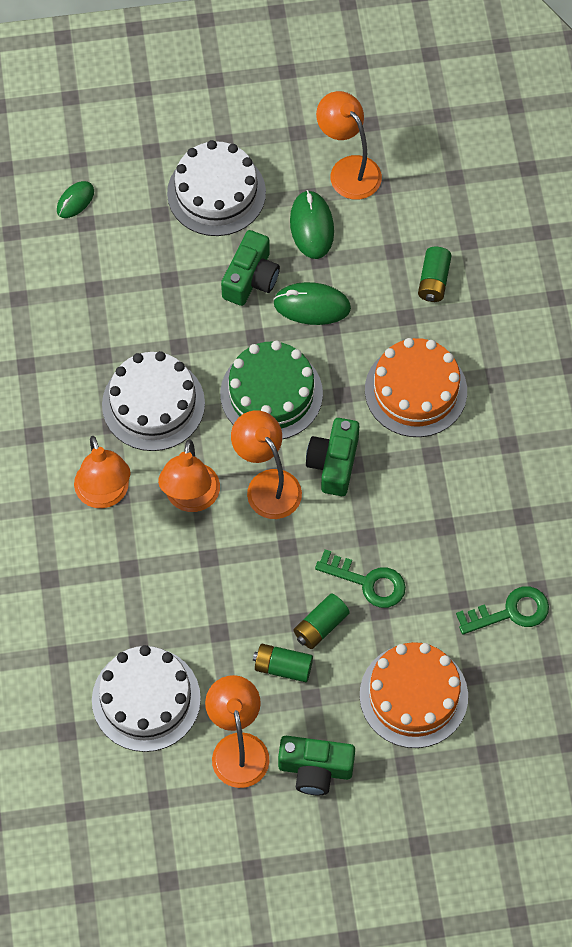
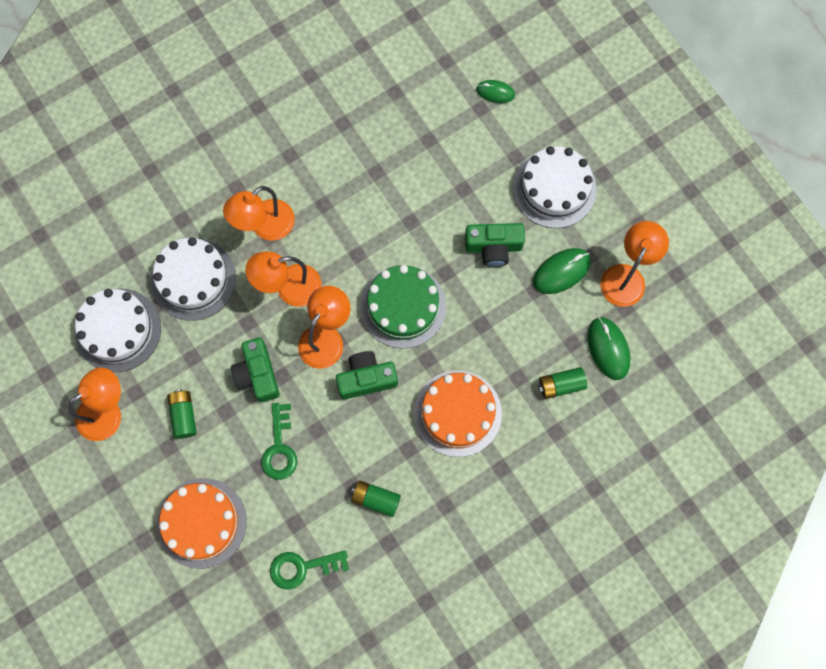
camera: 65 degrees right, 10 degrees up
white cake [102,351,205,451] -> white cake moved to [151,237,236,321]
green mouse [273,282,351,325] -> green mouse moved to [588,317,630,380]
green camera [278,736,355,795] -> green camera moved to [231,338,280,402]
green battery [293,594,350,649] -> green battery moved to [351,480,401,517]
green key [456,586,549,634] -> green key turned 120 degrees clockwise [270,550,349,590]

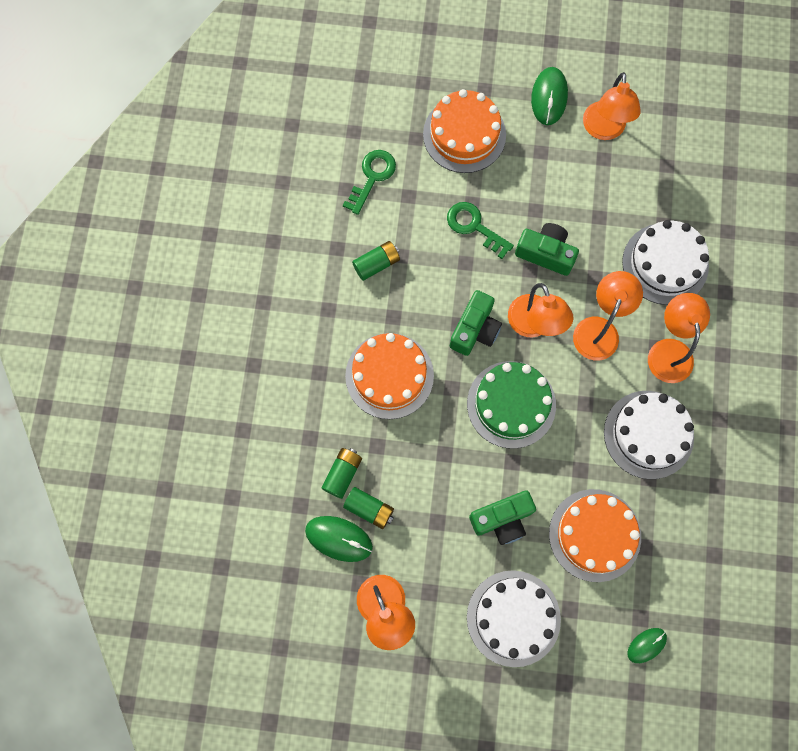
camera: 130 degrees right, 0 degrees up
white cake [74,288,161,372] -> white cake moved to [604,391,694,479]
green battery [167,389,197,439] -> green battery moved to [343,487,394,529]
green camera [465,223,525,267] -> green camera turned 150 degrees counterclockwise [469,490,536,545]
green mouse [533,248,591,294] -> green mouse moved to [531,67,568,125]
none -> orange cake [549,489,641,582]

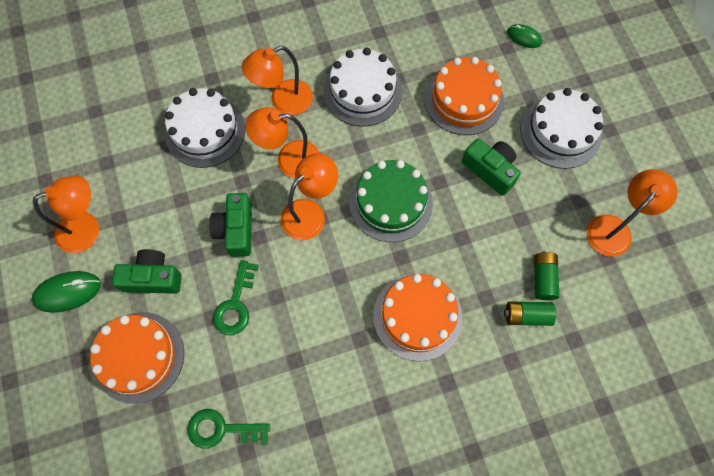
camera: 115 degrees left, 5 degrees down
green mouse [305,516,373,562] -> none
green battery [352,241,400,281] -> none
green camera [450,290,502,356] -> green camera moved to [112,249,182,294]

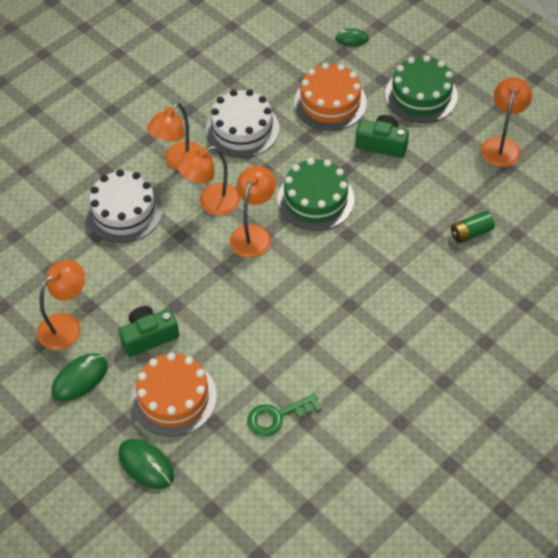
camera: 25 degrees left, 15 degrees down
green camera [209,193,252,257] -> none
green key [213,260,259,335] -> none
orange cake [373,273,462,361] -> none
white cake [521,88,603,169] -> green cake [385,55,458,123]
green battery [534,251,559,300] -> none
none -> green mouse [118,439,174,489]

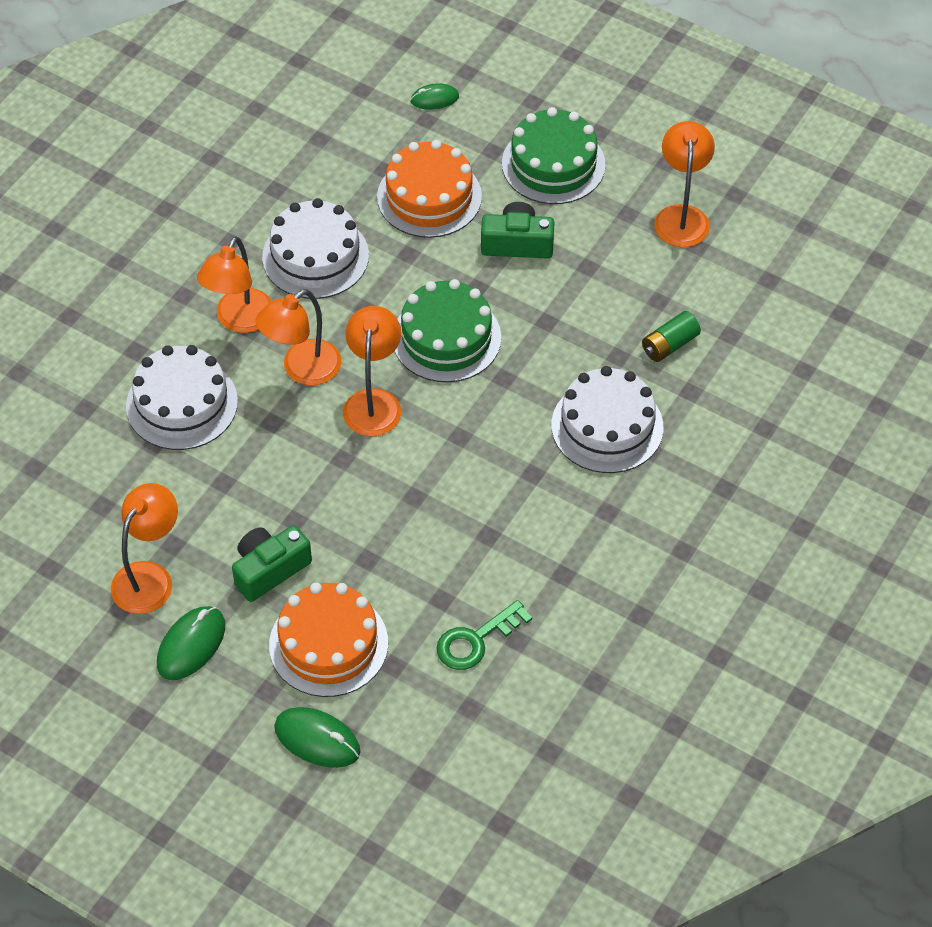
camera: 15 degrees left, 0 degrees up
none -> white cake [551,366,664,473]

